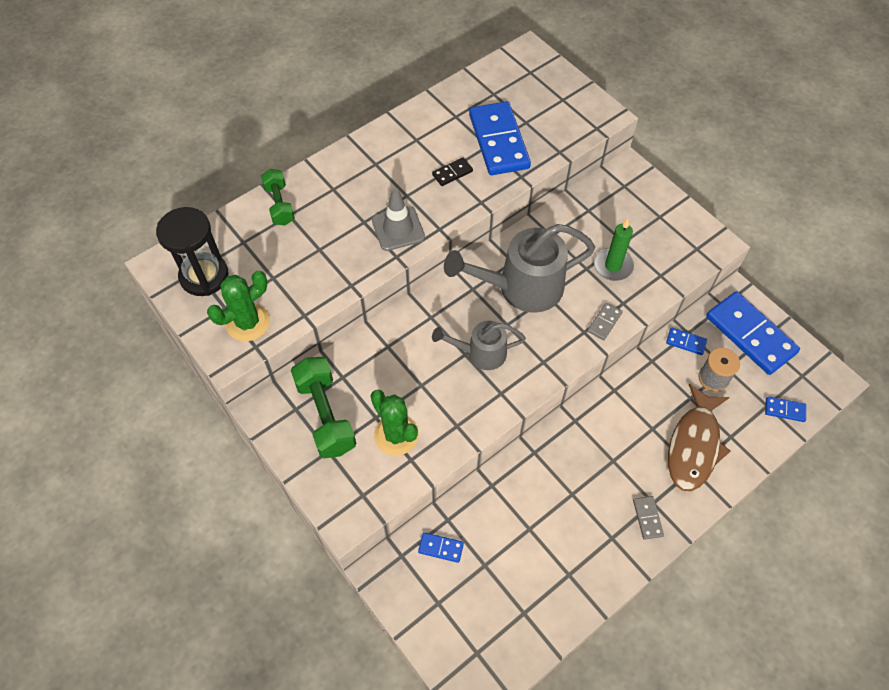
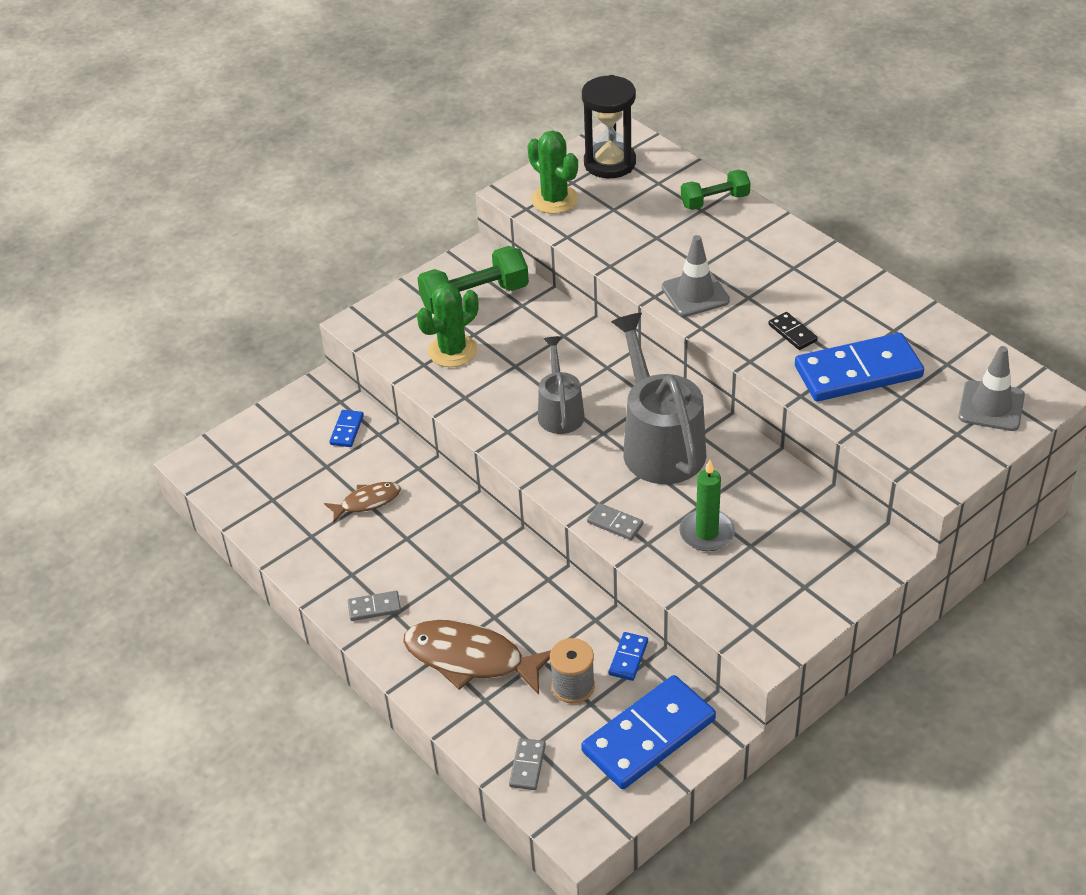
camera: 90 degrees right, 15 degrees down
blue domino [765,396,806,422] -> grey domino [509,738,546,790]
none -> brown fish [324,482,401,523]
none -> grey traffic cone [958,346,1025,431]

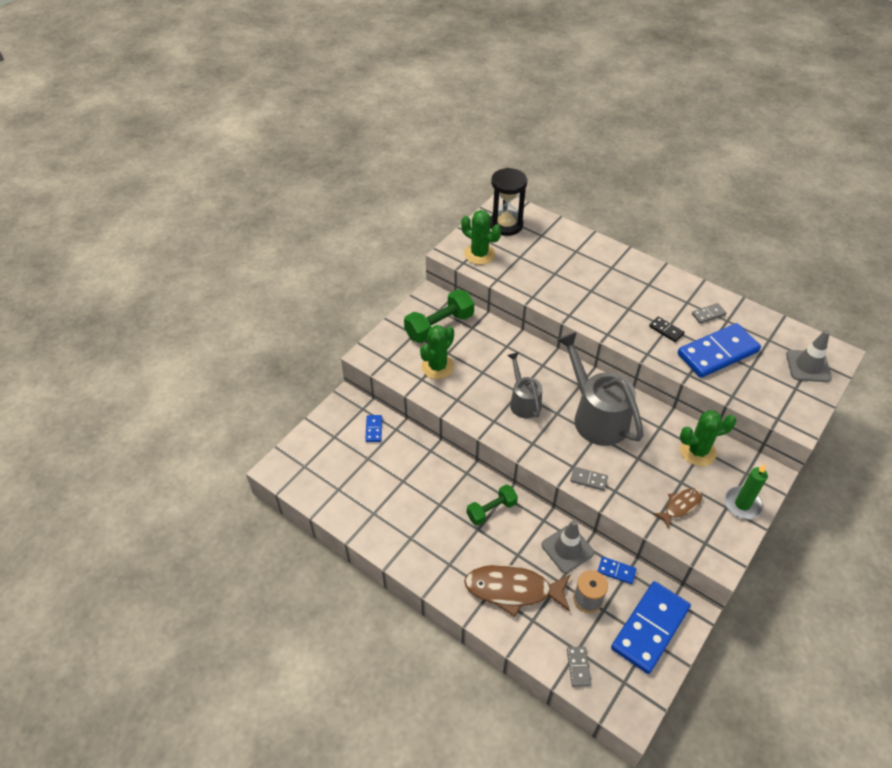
camera: 15 degrees left, 5 degrees up
brown fish [324,482,401,523] -> brown fish moved to [653,488,702,529]
grey domino [348,591,401,621] -> grey domino moved to [692,303,727,324]
blue domino [609,632,648,681] -> blue domino turned 75 degrees counterclockwise [597,557,636,584]
grey traffic cone [662,235,730,317] -> grey traffic cone moved to [541,520,594,573]
green candle [679,460,735,551] -> green candle moved to [724,464,768,519]
green dumbbell [681,170,751,210] -> green dumbbell moved to [467,485,518,525]
none -> green cactus [680,410,737,466]

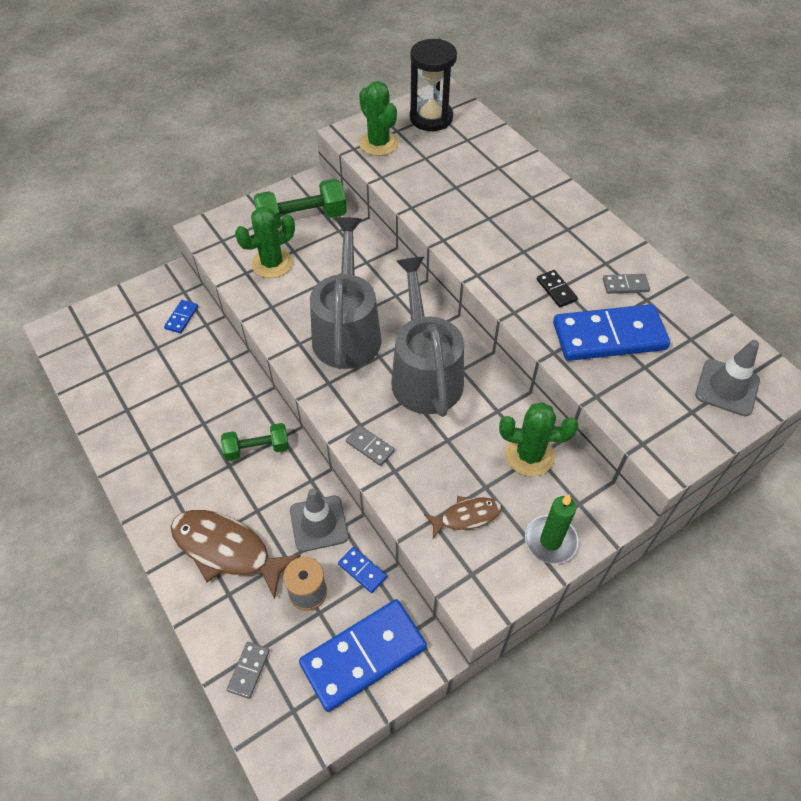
camera: 20 degrees right, 5 degrees up
grey watering can [507,352,542,418] -> grey watering can [310,217,382,369], size x1.73

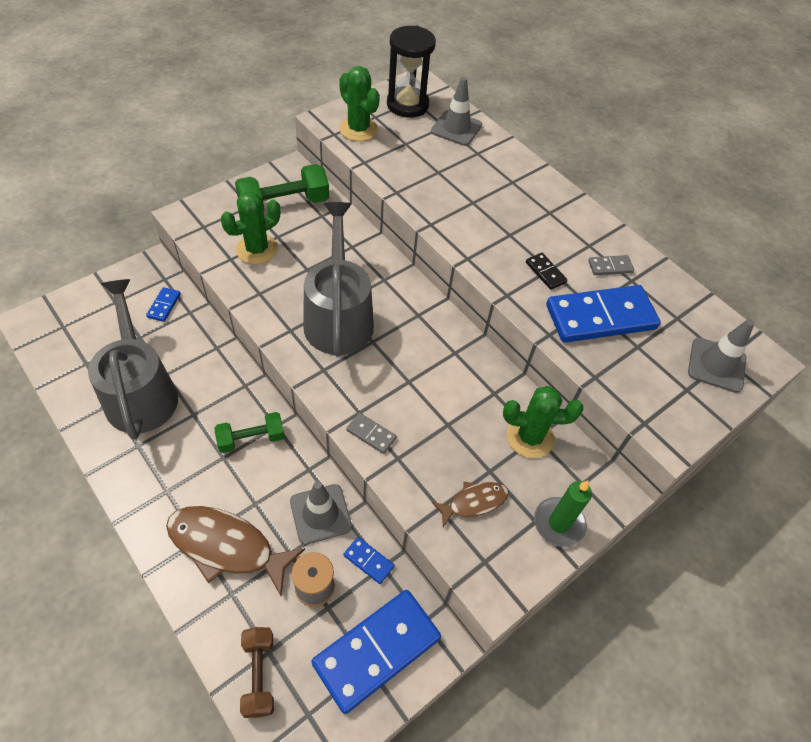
camera: 10 degrees left, 0 degrees up
grey domino [227,642,270,699] -> brown dumbbell [240,627,274,718]
grey watering can [391,257,464,417] -> grey watering can moved to [88,279,178,440]
none -> grey traffic cone [431,77,482,146]

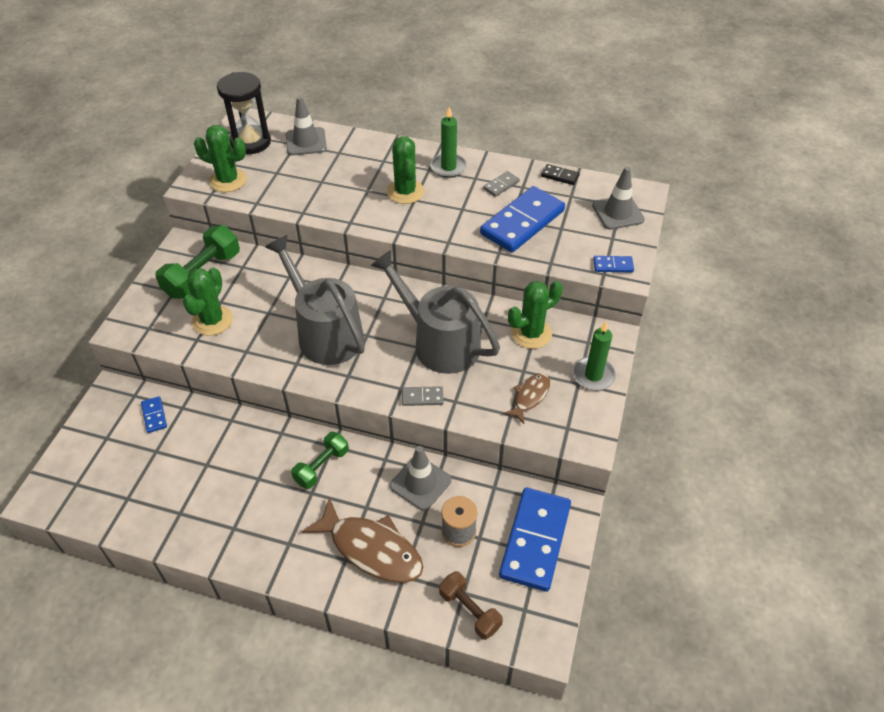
camera: 30 degrees left, 5 degrees down
grey watering can [88,279,178,440] -> grey watering can moved to [370,250,500,374]
brown fish [166,506,305,596] -> brown fish turned 135 degrees counterclockwise [302,497,423,583]
blue domino [344,537,395,584] -> blue domino moved to [593,256,634,272]
black domino [526,253,568,290] -> black domino moved to [541,164,580,185]
none -> green cactus [387,136,424,204]
none -> green candle [430,107,467,178]

